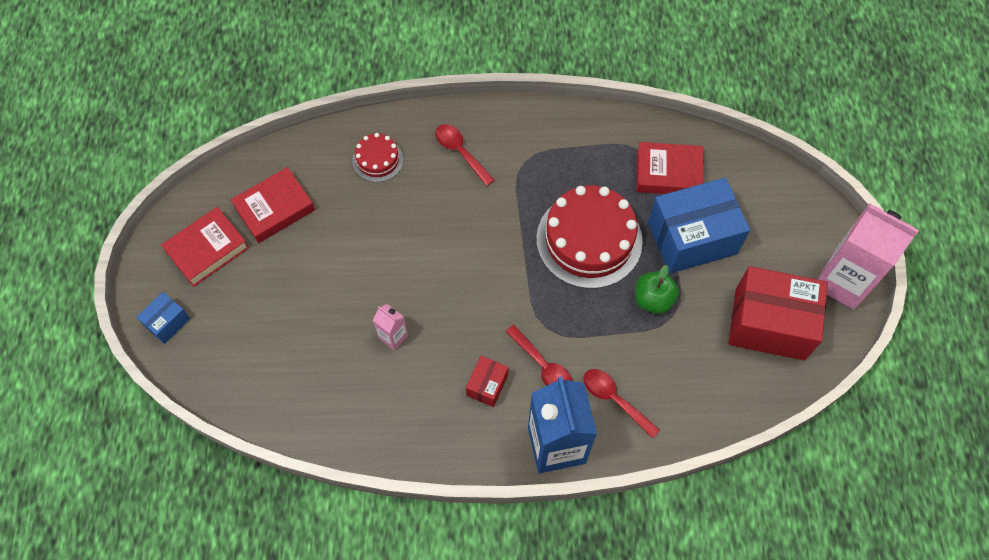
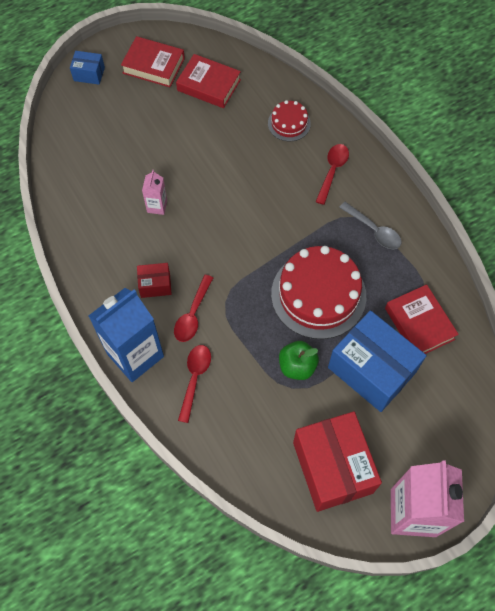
camera: 60 degrees right, 0 degrees up
none -> grey spoon [339,202,402,249]

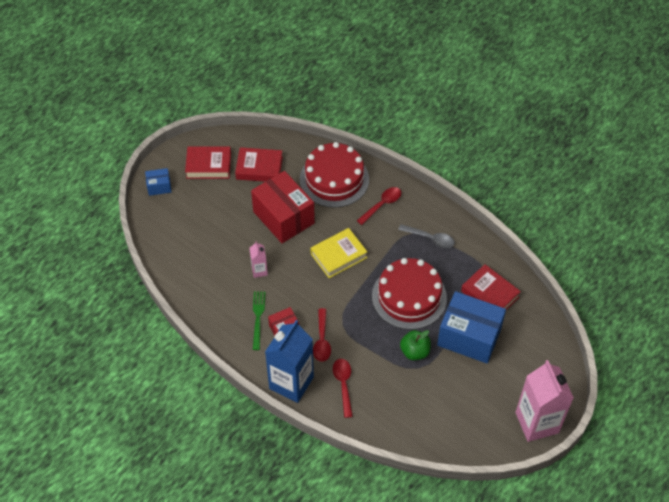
camera: 20 degrees left, 10 degrees down
red cake [268,100,311,141] -> red cake [300,142,369,208], size x2.00
red box [293,411,382,512] -> red box moved to [251,171,315,243]
red spoon [316,144,349,205] -> red spoon turned 45 degrees clockwise [357,187,401,225]
none -> green fork [253,292,265,350]
none -> yellow book [310,228,367,278]

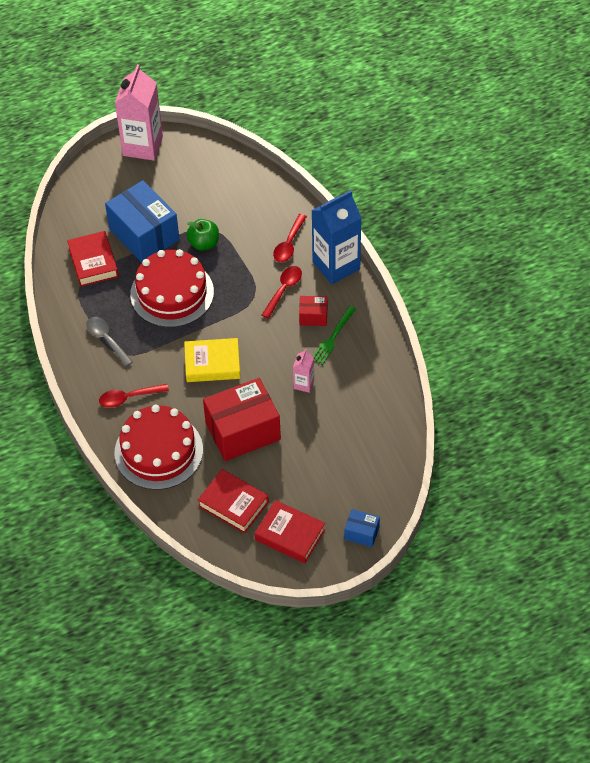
camera: 150 degrees left, 0 degrees up
red box [251,171,315,243] -> red box turned 75 degrees clockwise [203,378,281,461]

